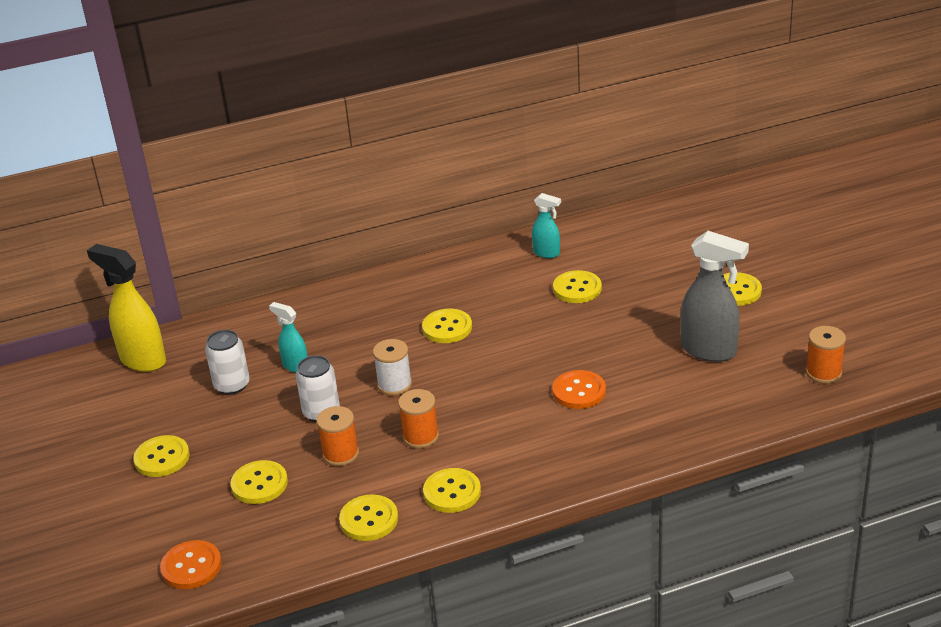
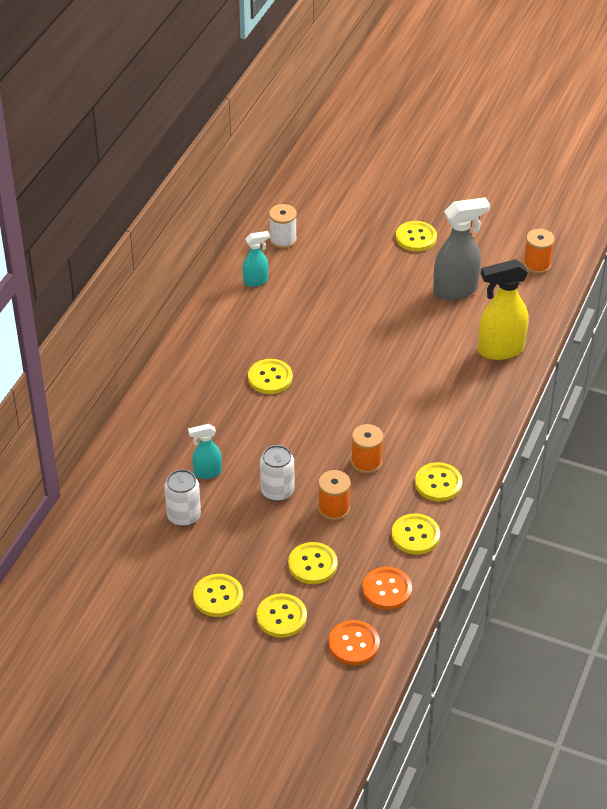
camera: 50 degrees left, 10 degrees up
yellow spray bottle [87,244,166,372] -> yellow spray bottle moved to [478,259,529,360]
white spool [373,339,412,396] -> white spool moved to [269,204,297,249]
orange button [552,370,606,409] -> orange button moved to [362,567,412,610]
yellow button [553,270,602,303] -> yellow button moved to [256,593,307,638]

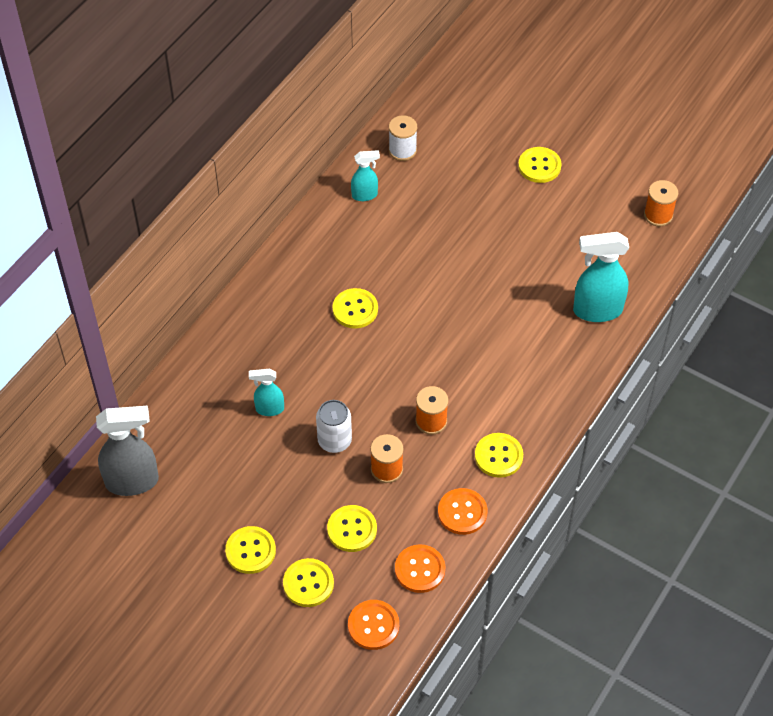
camera: 10 degrees right, 10 degrees up
white can [164,469,201,527] -> none
yellow button [392,513,440,555] -> orange button [438,488,487,535]
grey spray bottle [433,197,490,300] -> grey spray bottle moved to [96,406,159,496]
yellow spray bottle [478,259,529,360] -> turquoise spray bottle [573,232,629,322]

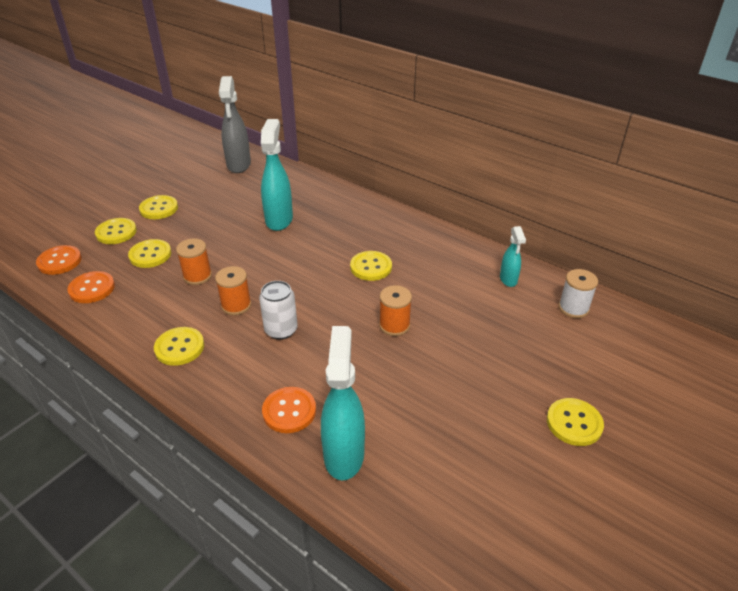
camera: 95 degrees right, 15 degrees down
turquoise spray bottle [249,369,284,416] -> turquoise spray bottle [261,119,293,231], size x1.81
white can [316,400,352,453] -> white can moved to [259,281,298,340]
orange button [438,488,487,535] -> orange button moved to [262,387,316,433]
orange spool [644,180,679,226] -> orange spool moved to [379,285,412,336]

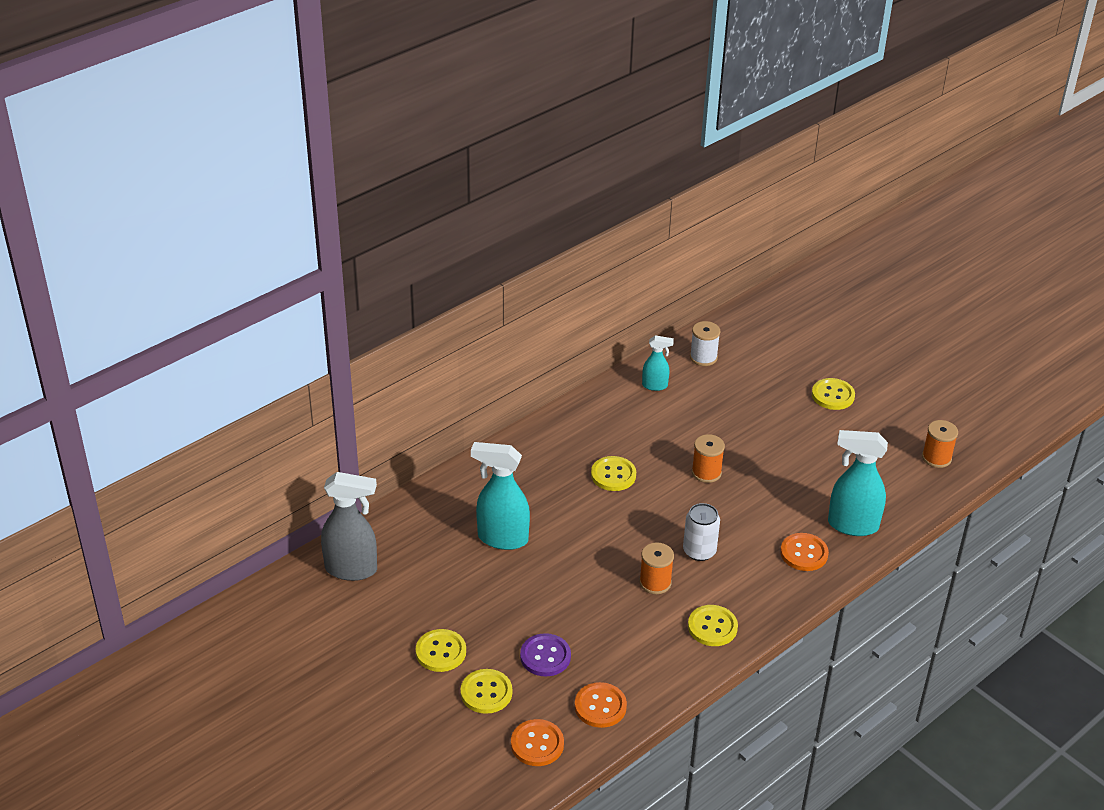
camera: 80 degrees left, 0 degrees up
yellow button [128,239,172,268] -> purple button [520,633,571,677]
orange spool [176,238,212,285] -> orange spool moved to [922,420,958,468]

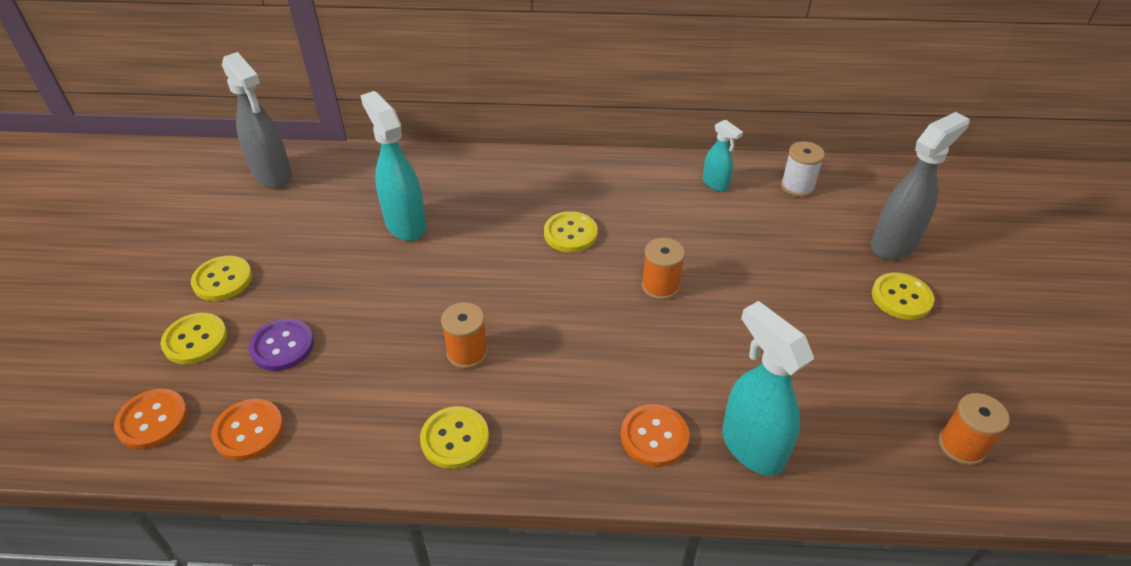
camera: 45 degrees right, 5 degrees up
white can [683,503,720,561] -> none
none -> grey spray bottle [871,112,969,260]

